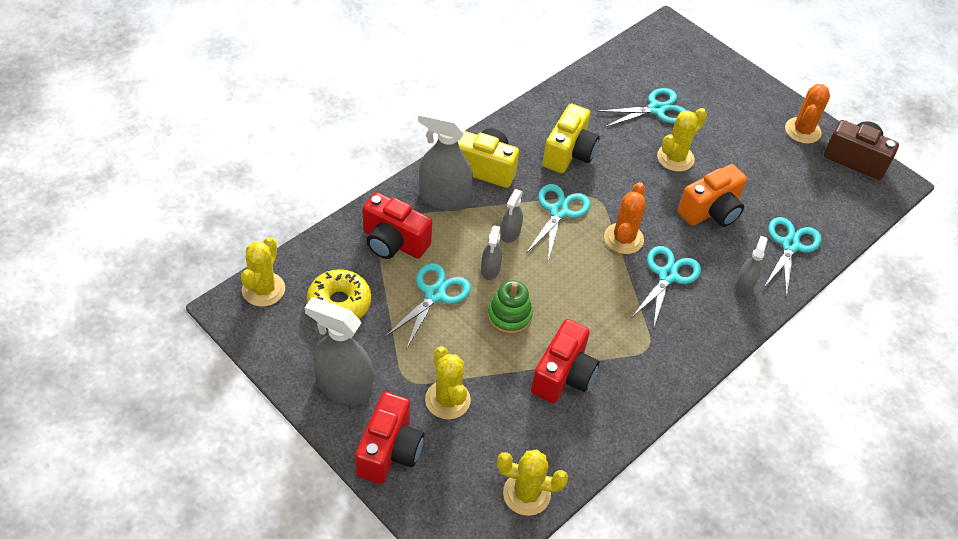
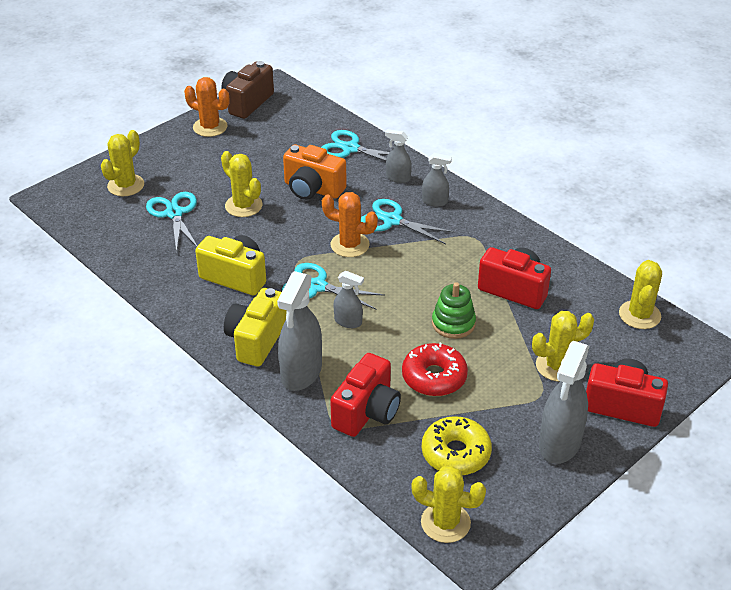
camera: 85 degrees left, 10 degrees down
turquoise scissors [385,263,471,350] -> red donut [402,343,468,396]
grey spray bottle [481,226,502,280] -> grey spray bottle moved to [422,153,452,207]
orange camera [678,164,747,227] -> orange camera turned 150 degrees clockwise [283,145,347,200]
none -> yellow cactus [101,130,144,196]

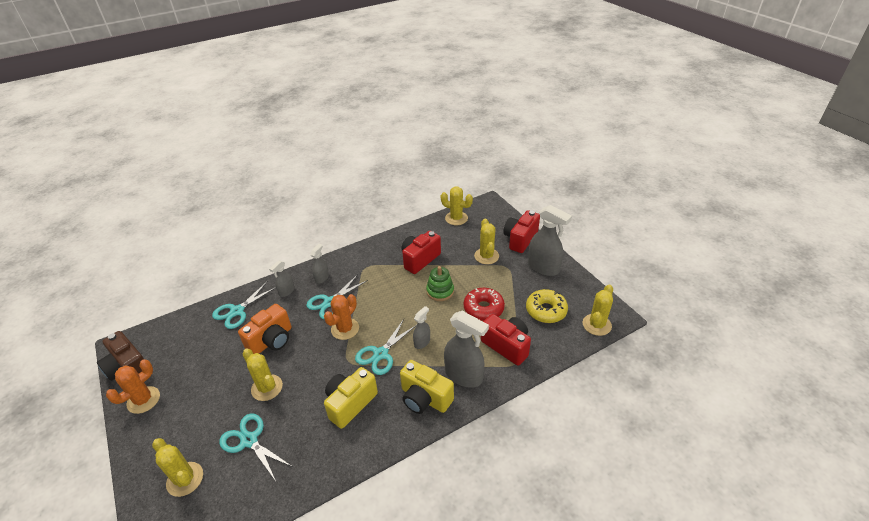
camera: 75 degrees left, 0 degrees up
turquoise scissors [146,192,197,253] -> turquoise scissors turned 45 degrees clockwise [219,414,293,481]
yellow cactus [221,151,263,217] -> yellow cactus turned 75 degrees clockwise [242,348,283,401]

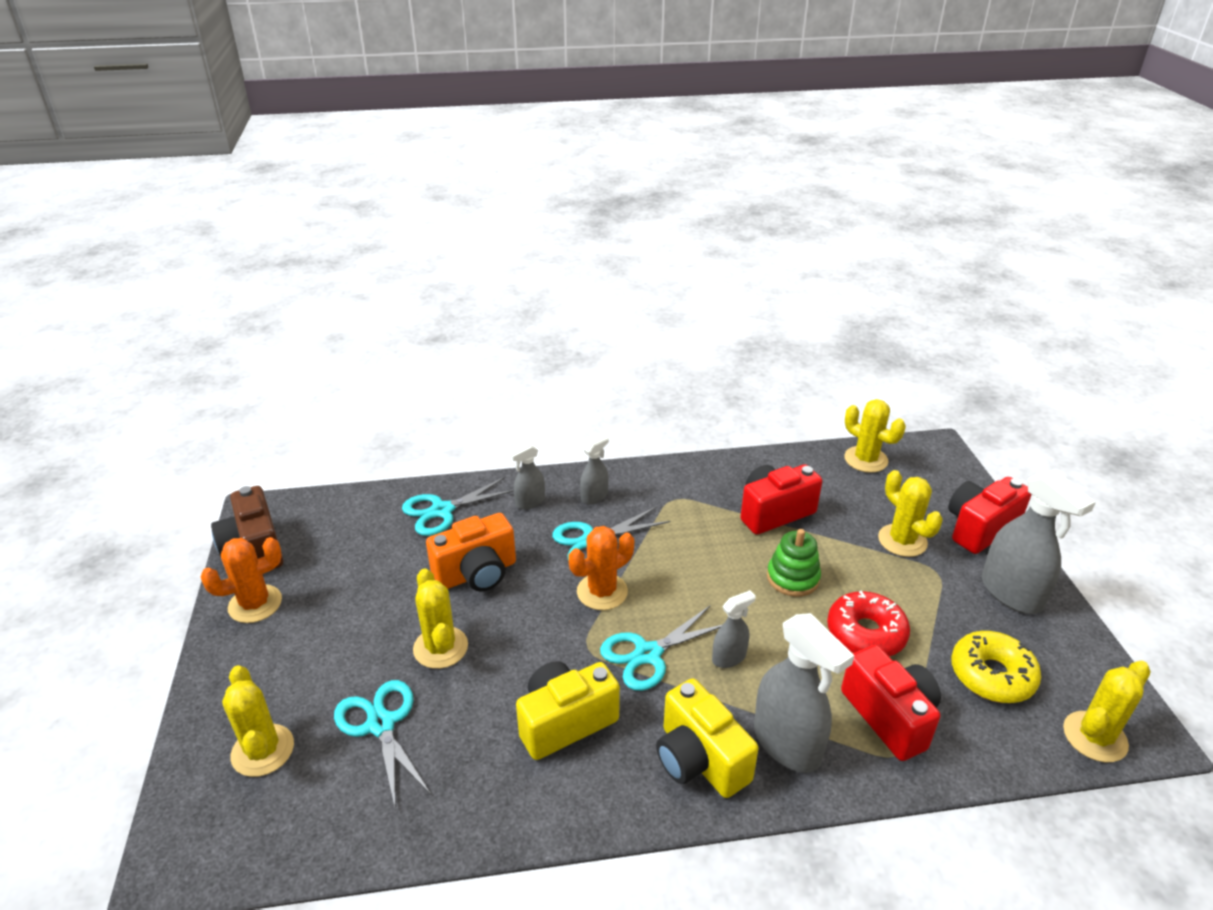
camera: 20 degrees right, 5 degrees down
yellow cactus [474,219,499,264] -> yellow cactus turned 45 degrees counterclockwise [878,470,943,557]

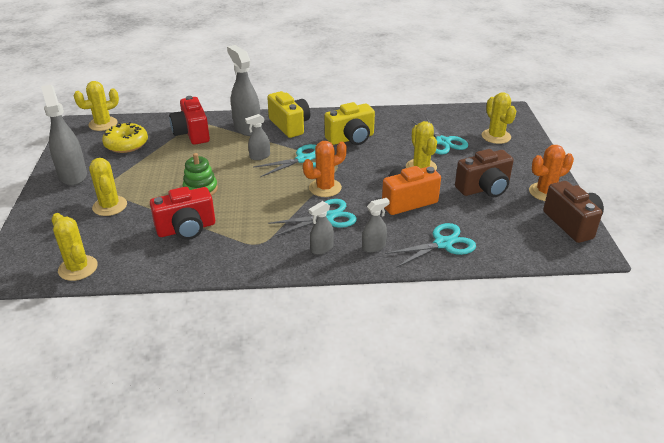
camera: 175 degrees left, 0 degrees up
red donut [827,591,910,656] -> none
red camera [948,477,1032,554] -> none
none -> brown camera [455,149,514,197]

